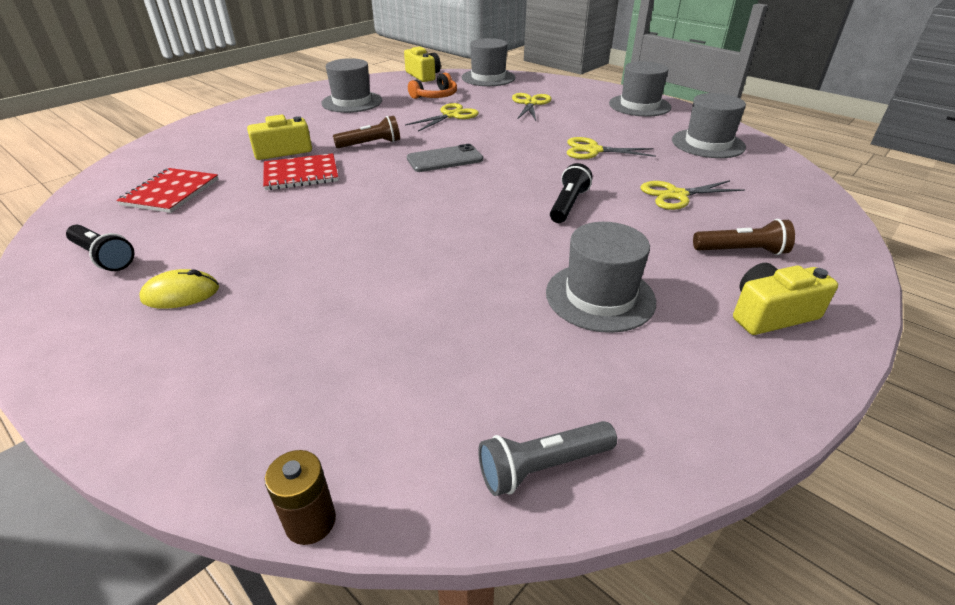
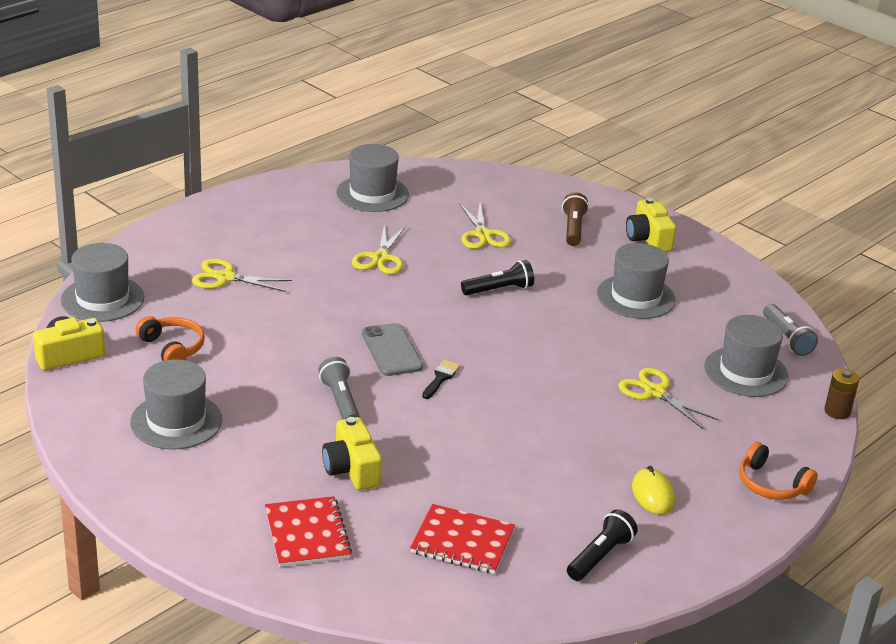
camera: 90 degrees left, 5 degrees down
red notebook [263,153,338,190] -> red notebook moved to [265,496,352,567]
brown flashlight [333,116,400,148] -> grey flashlight [318,357,360,420]
yellow scissors [405,103,479,131] -> yellow scissors moved to [618,368,719,429]
black flashlight [550,163,592,223] -> black flashlight turned 135 degrees clockwise [461,260,534,295]
grey hat [609,61,671,117] -> grey hat moved to [704,315,789,397]
none -> black brush [422,360,460,399]
none -> orange headphones [739,442,818,500]

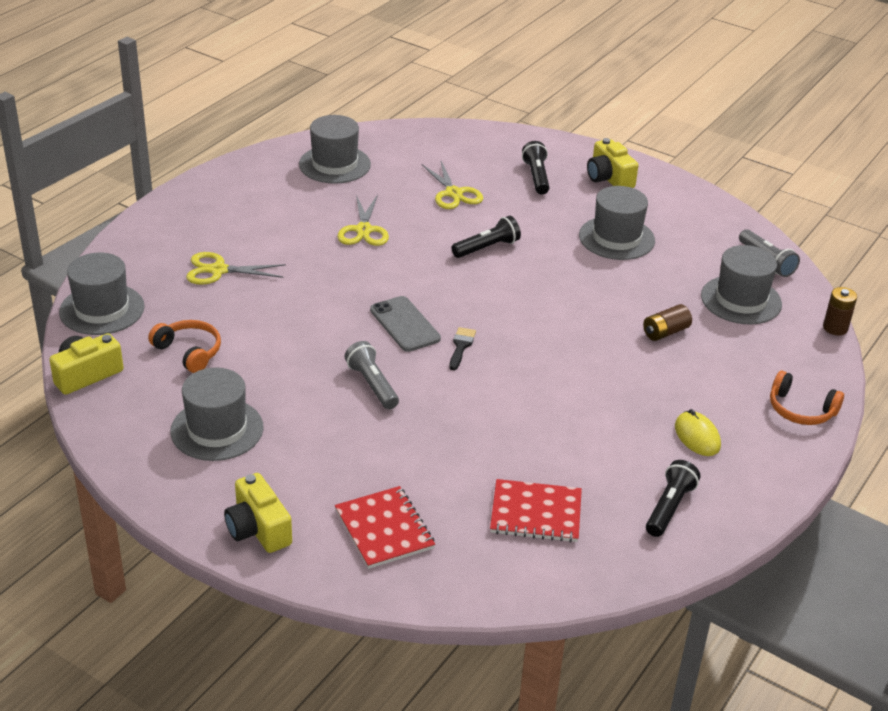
camera: 10 degrees left, 5 degrees up
yellow camera [322,417,382,490] -> yellow camera moved to [224,473,292,553]
brown flashlight [562,193,589,246] -> black flashlight [522,141,549,194]
yellow scissors [618,368,719,429] -> brown battery [643,304,692,341]

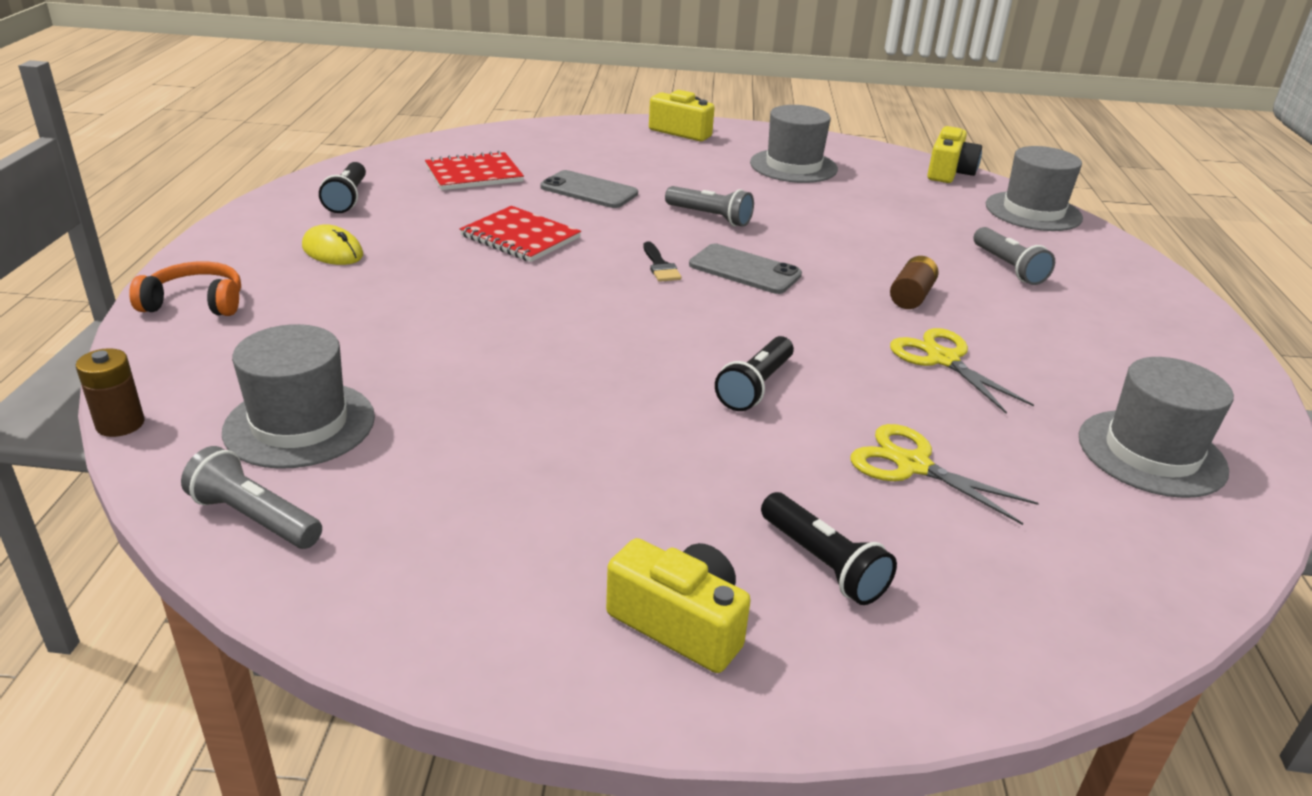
camera: 150 degrees right, 5 degrees down
orange headphones [148,320,221,373] -> none
yellow scissors [186,252,286,285] -> grey flashlight [973,227,1055,285]
red notebook [335,486,435,569] -> red notebook moved to [460,206,581,262]
grey hat [579,186,655,260] -> none
brown battery [643,304,692,341] -> brown battery moved to [890,256,939,309]
none -> grey phone [540,170,638,208]

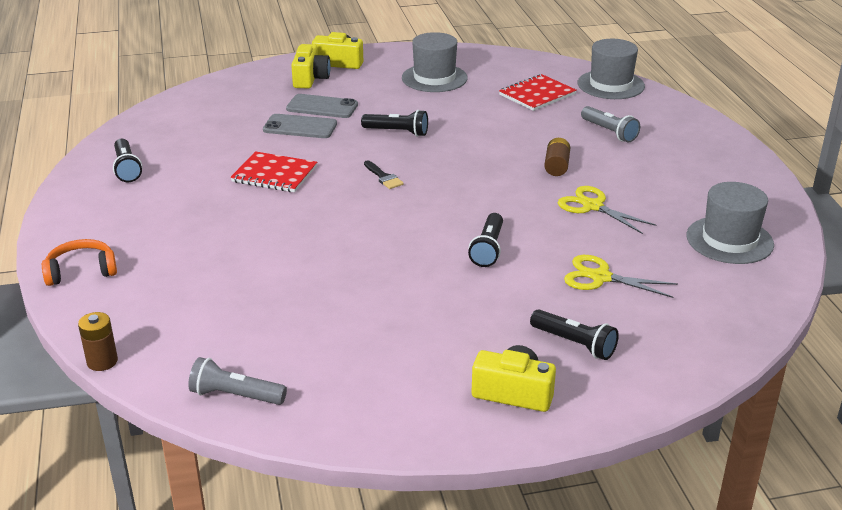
camera: 15 degrees left, 0 degrees up
grey hat [222,324,375,469] -> none
yellow mouse [302,224,363,265] -> none
red notebook [425,151,524,190] -> red notebook moved to [499,74,577,111]
grey flashlight [665,186,754,227] -> black flashlight [361,110,428,137]
grey phone [689,244,802,294] -> grey phone moved to [286,94,358,118]
yellow camera [927,126,982,183] -> yellow camera moved to [291,44,331,89]

